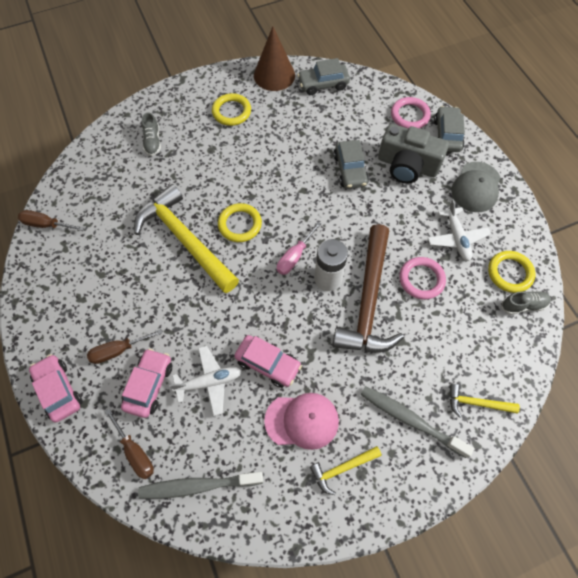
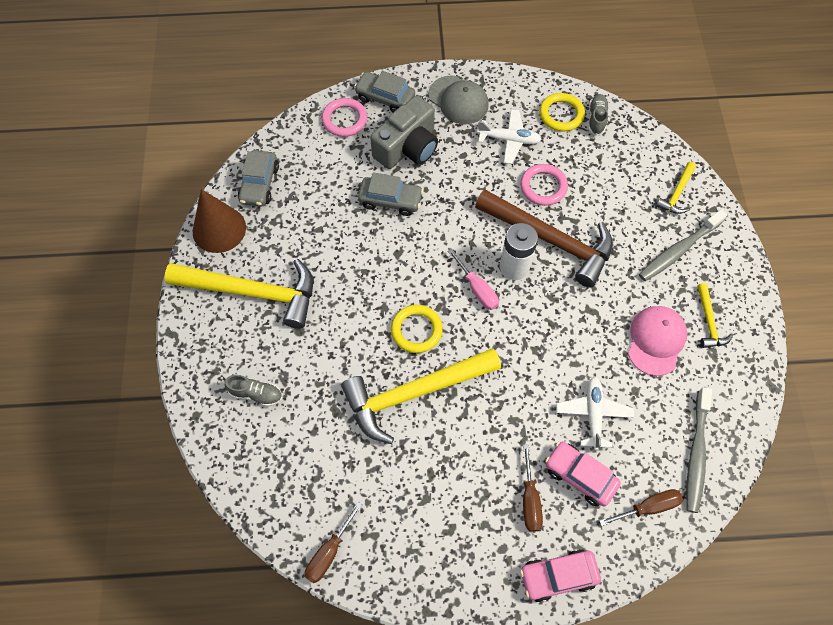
camera: 70 degrees left, 0 degrees up
yellow ring [212,93,251,126] -> yellow hammer [165,259,313,329]
pink car [234,335,302,388] -> none

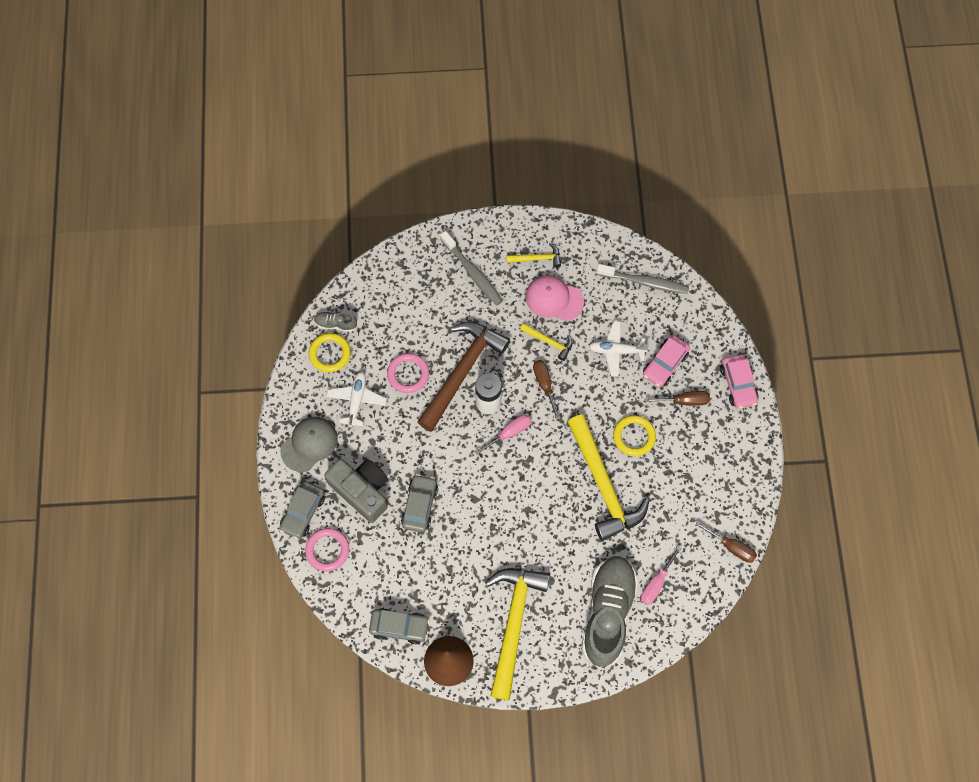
camera: 90 degrees left, 5 degrees up
grey shoe [225,375,282,407] -> grey shoe [582,556,638,669], size x2.39
yellow ring [391,305,443,353] -> yellow ring moved to [613,415,656,456]
brown screwdriver [599,489,683,526] -> brown screwdriver moved to [533,360,560,420]
yellow hammer [656,162,696,214] -> yellow hammer moved to [520,323,573,361]
none -> pink screwdriver [641,546,681,605]

